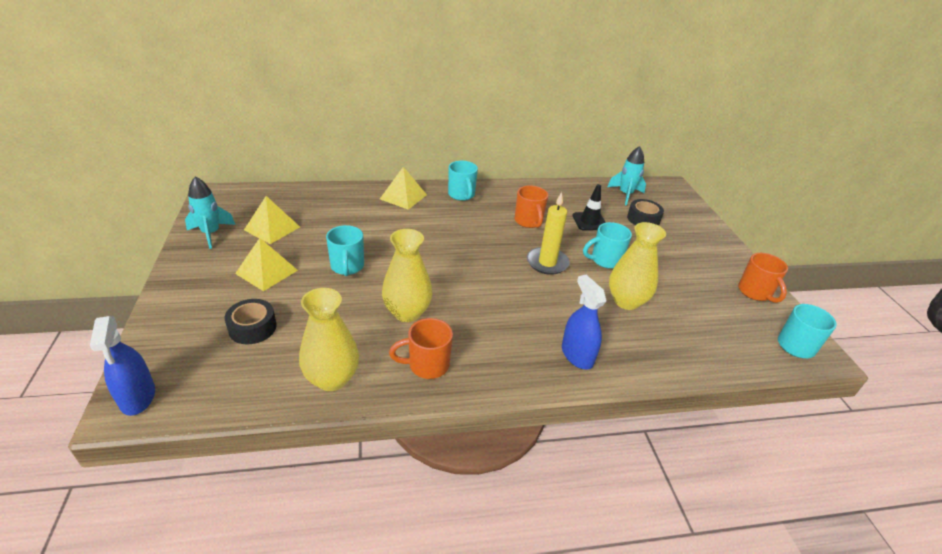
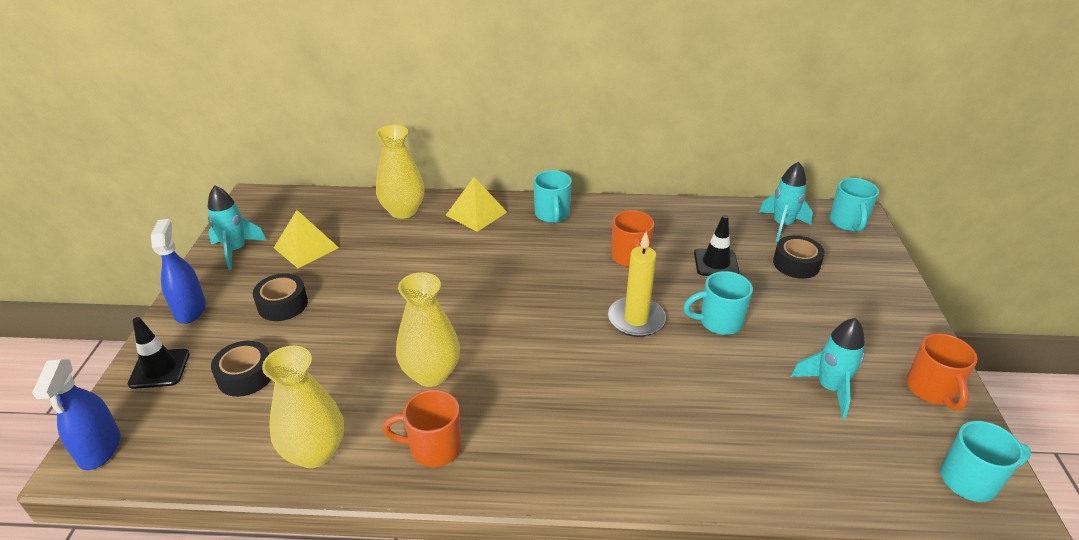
camera: 15 degrees right, 0 degrees up
yellow pyramid [235,238,298,291] -> black tape [253,273,308,321]
turquoise mug [326,225,364,276] -> turquoise mug moved to [829,178,879,232]
blue spray bottle [562,275,606,370] -> blue spray bottle moved to [151,219,206,324]
yellow vase [609,222,666,310] -> yellow vase moved to [376,125,425,219]
none -> black traffic cone [128,317,190,389]
none -> turquoise rocket [791,318,865,419]

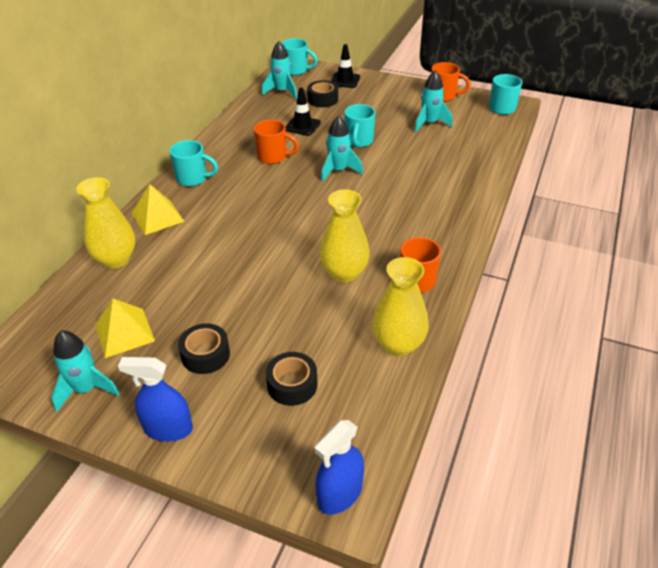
camera: 70 degrees left, 5 degrees up
blue spray bottle [32,359,120,470] -> blue spray bottle turned 120 degrees clockwise [315,420,364,515]
black traffic cone [128,317,190,389] -> black traffic cone moved to [331,44,360,88]
yellow candle [608,232,666,337] -> turquoise rocket [321,115,363,182]

